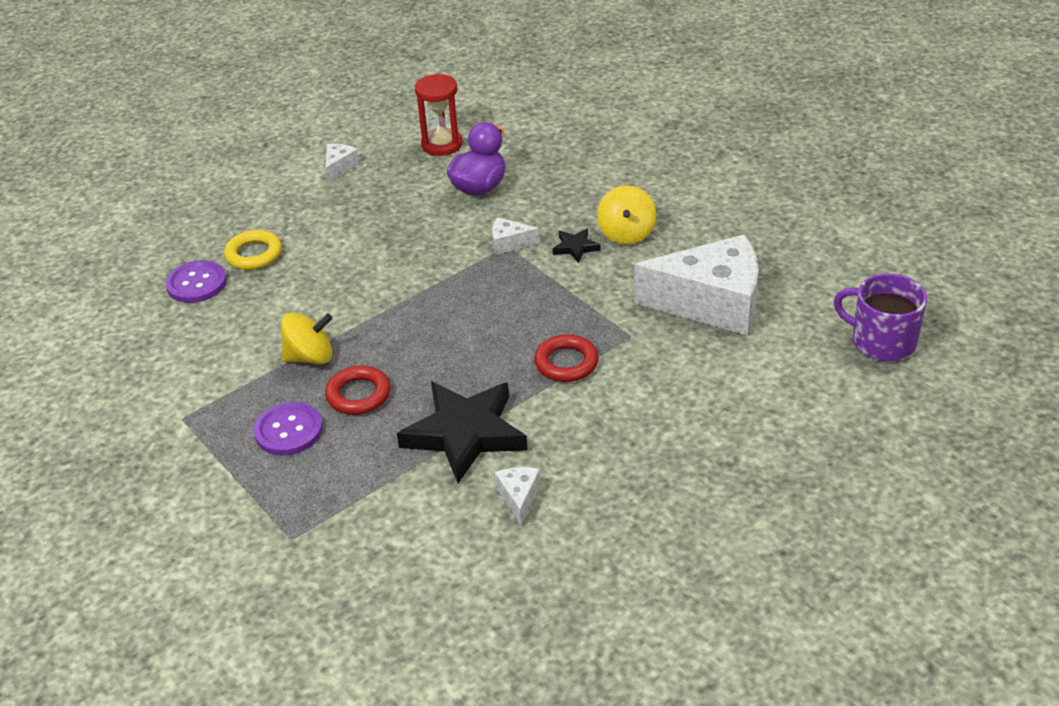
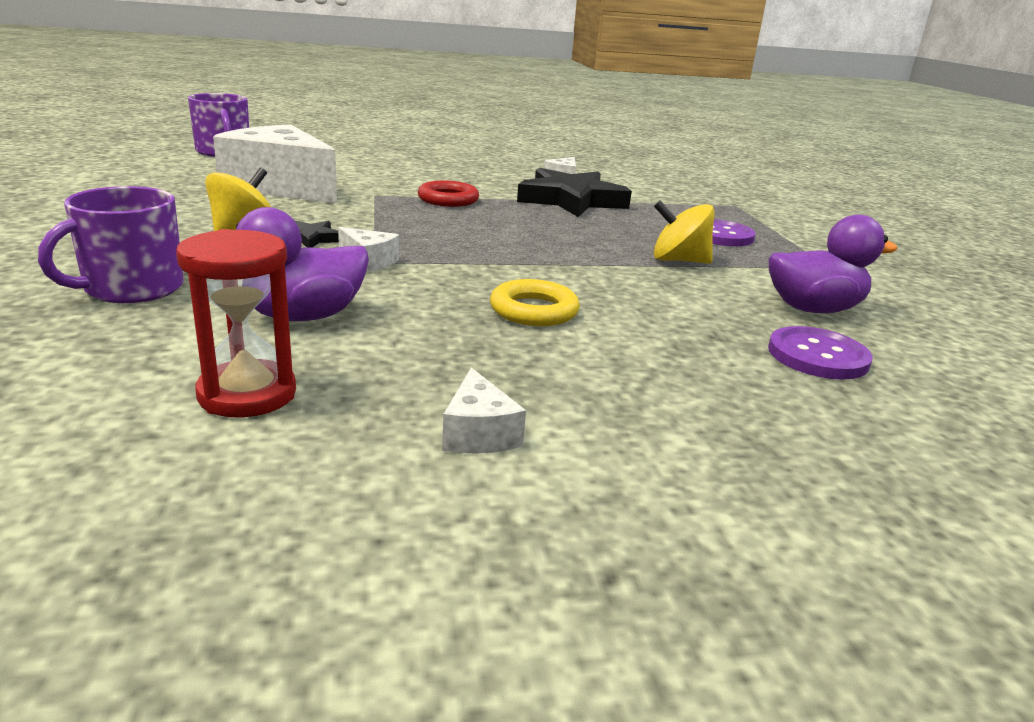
camera: 155 degrees left, 15 degrees down
yellow ring [224,230,282,270] -> yellow ring moved to [490,279,580,326]
red ring [325,365,390,415] -> none
white cheese [326,144,360,183] -> white cheese turned 60 degrees counterclockwise [442,368,526,453]
none -> purple mug [38,186,184,303]
none -> purple duck [769,215,898,313]

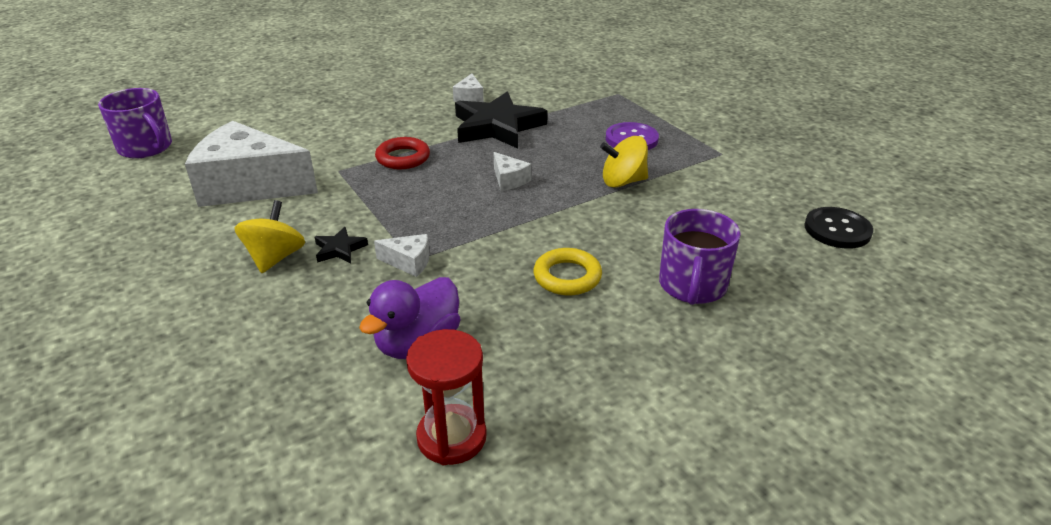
camera: 20 degrees left, 10 degrees up
purple mug [38,186,184,303] -> purple mug moved to [659,209,741,305]
white cheese [442,368,526,453] -> white cheese moved to [494,152,531,191]
purple button [768,326,873,380] -> none
purple duck [769,215,898,313] -> none
none -> black button [804,207,873,249]

